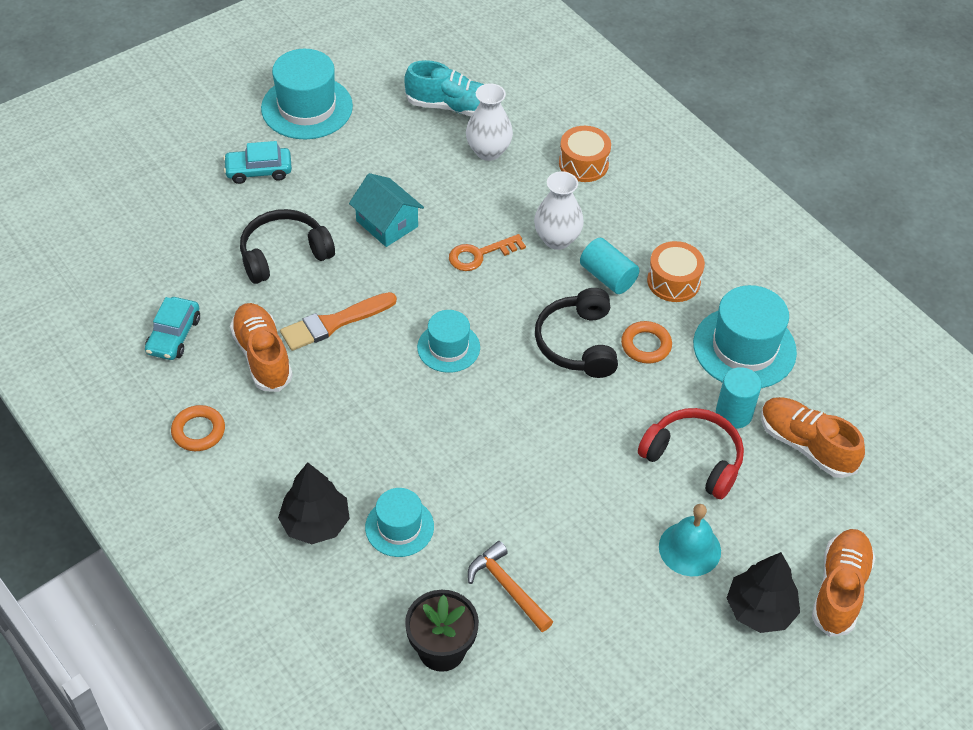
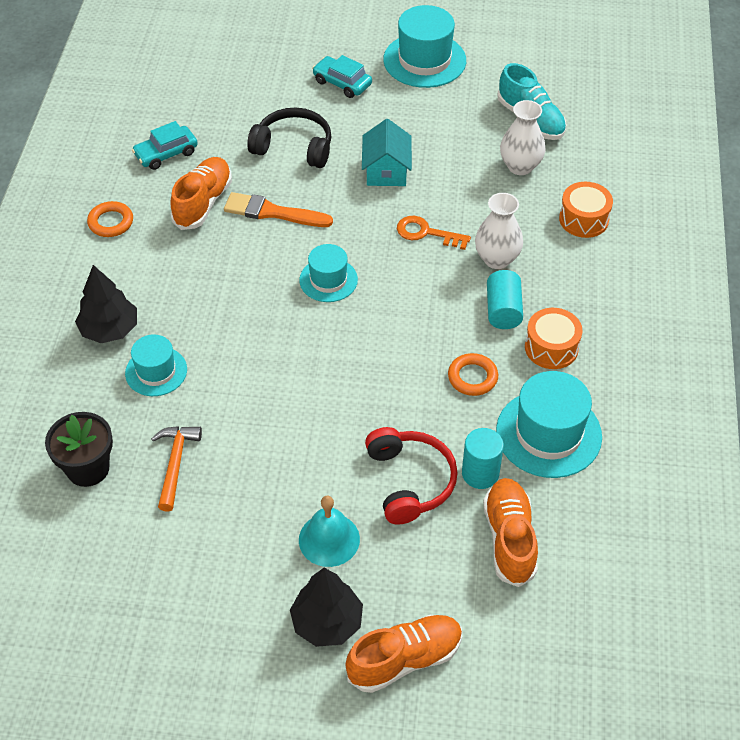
camera: 45 degrees right, 0 degrees up
black headphones [535,288,618,378] -> none

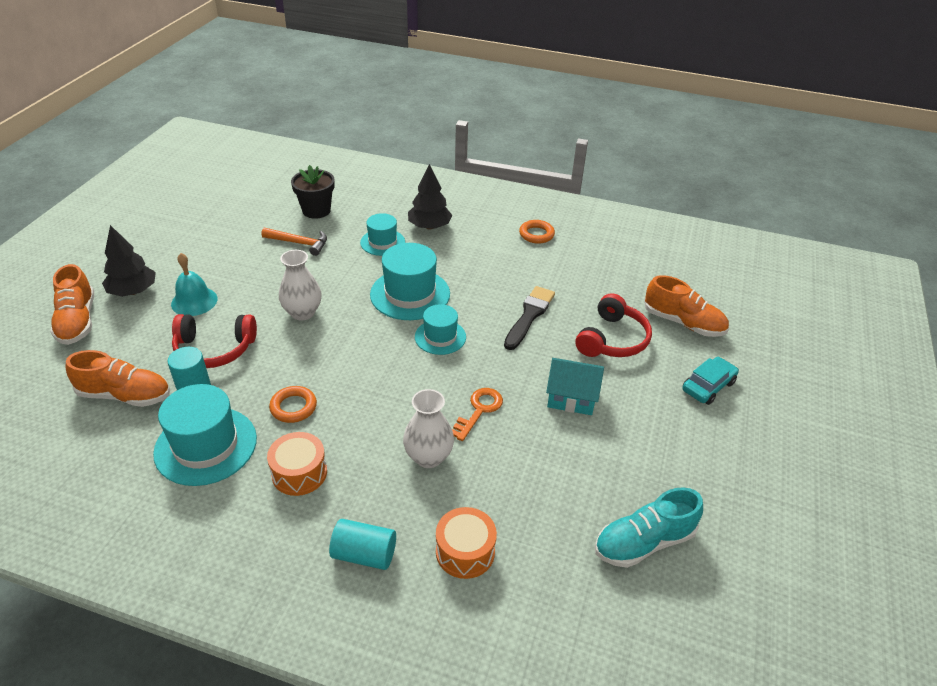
camera: 100 degrees right, 10 degrees down
turquoise car [132,121,198,170] -> none
orange shoe [170,157,232,230] -> orange shoe moved to [644,275,729,337]
orange brush [224,192,333,227] -> black brush [504,286,555,350]
black headphones [247,107,331,168] -> red headphones [575,293,652,357]
turquoise hat [383,5,466,88] -> turquoise hat moved to [370,243,450,320]
turquoise cylinder [487,270,523,329] -> turquoise cylinder moved to [329,519,396,570]
white vase [500,100,546,175] -> white vase moved to [279,250,322,321]

